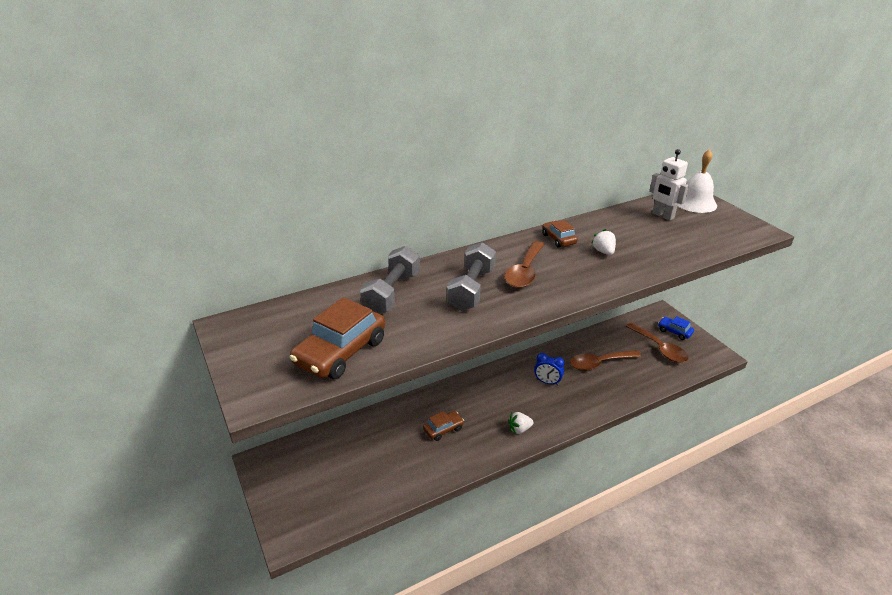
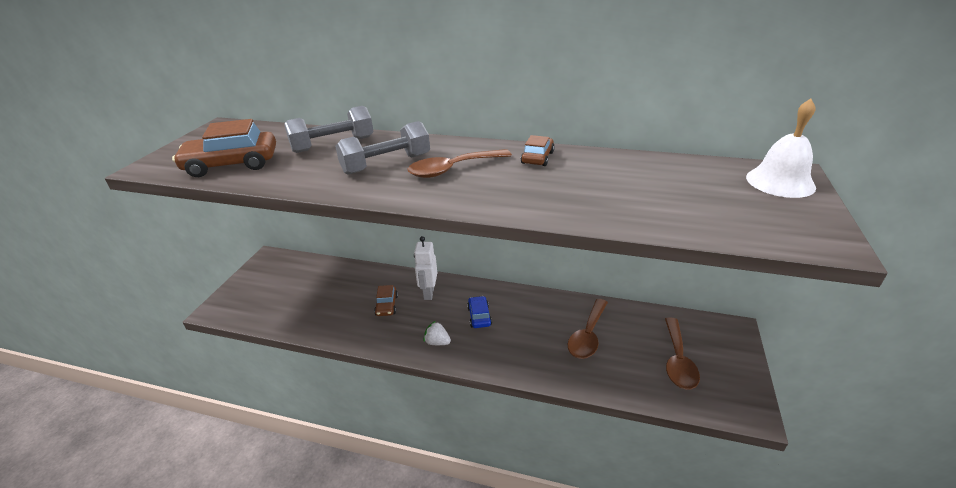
camera: 45 degrees right, 0 degrees up
brown car [423,411,464,441] -> brown car turned 75 degrees clockwise [374,285,398,316]
blue clock [534,353,564,386] -> none
brown spoon [570,350,641,371] -> brown spoon turned 90 degrees counterclockwise [568,299,608,359]
white strawberry [592,229,616,255] -> none
white robot [649,149,689,221] -> white robot moved to [414,236,437,300]
blue car [658,316,694,340] -> blue car moved to [467,296,492,328]

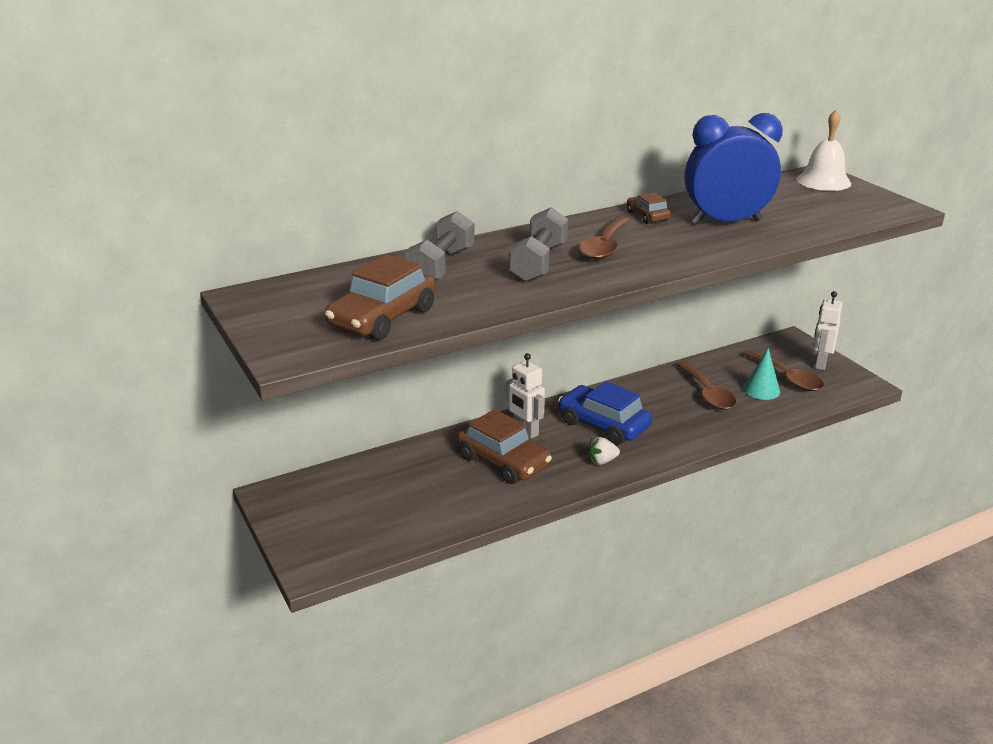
camera: 45 degrees left, 5 degrees down
brown car [374,285,398,316] -> brown car [457,409,552,484], size x1.88
blue car [467,296,492,328] -> blue car [558,381,652,445], size x1.88
none -> blue clock [685,113,783,224]
none -> turquoise cone [743,348,780,400]
none -> white robot [813,291,842,370]

